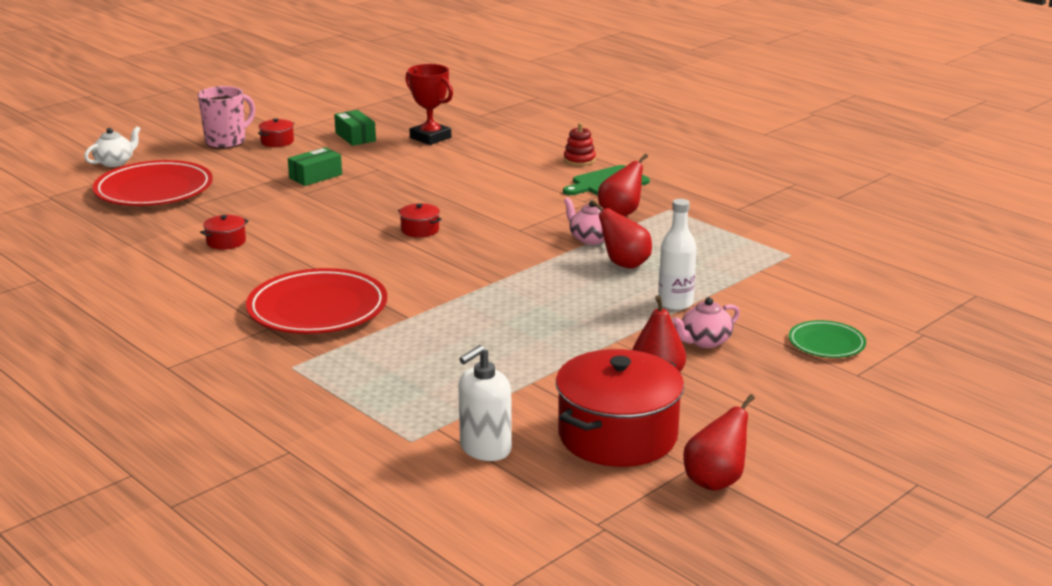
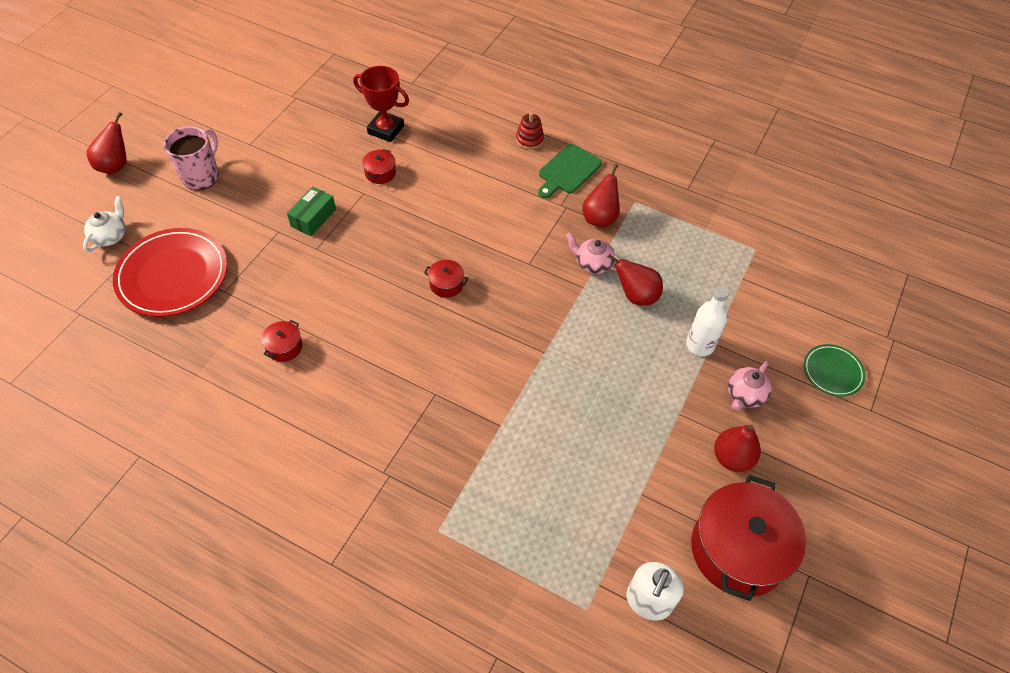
camera: 20 degrees left, 30 degrees up
red plate [246,268,387,334] -> none
red pot [258,118,294,147] -> red pot moved to [362,149,396,184]
green box [334,110,376,146] -> none
red pear [683,394,755,491] -> red pear moved to [87,112,127,174]

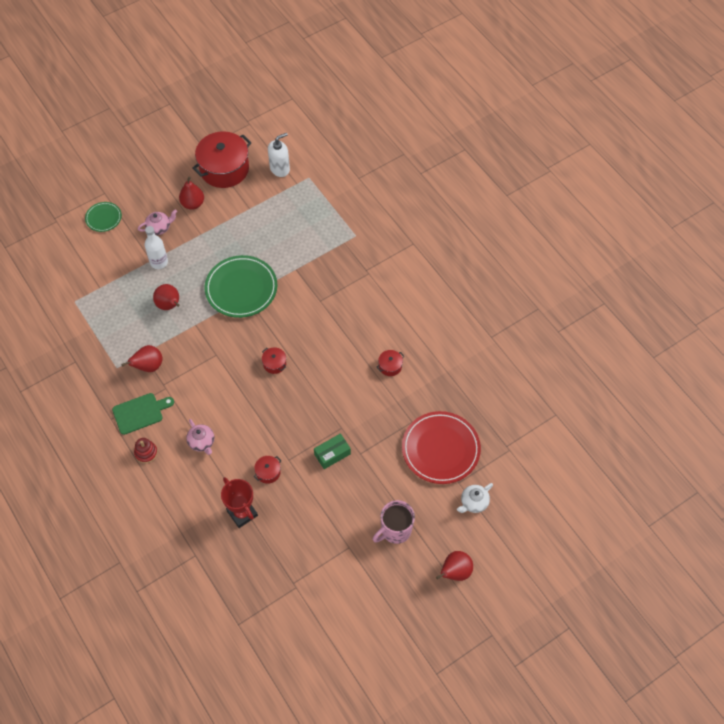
camera: 150 degrees left, 5 degrees up
pink teapot [566,232,620,274] -> pink teapot moved to [186,419,214,455]
none -> green plate [204,255,277,318]

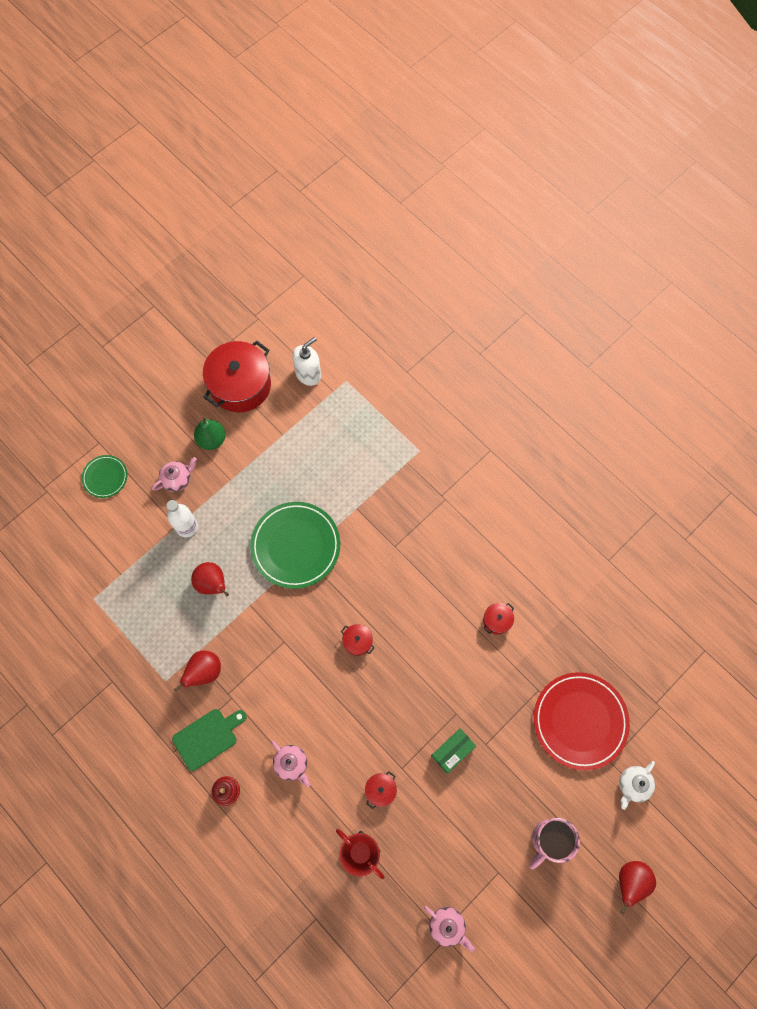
camera: 10 degrees left, 10 degrees up
red pear [179,177,204,210] -> green pear [194,416,226,450]
none -> pink teapot [424,906,475,952]

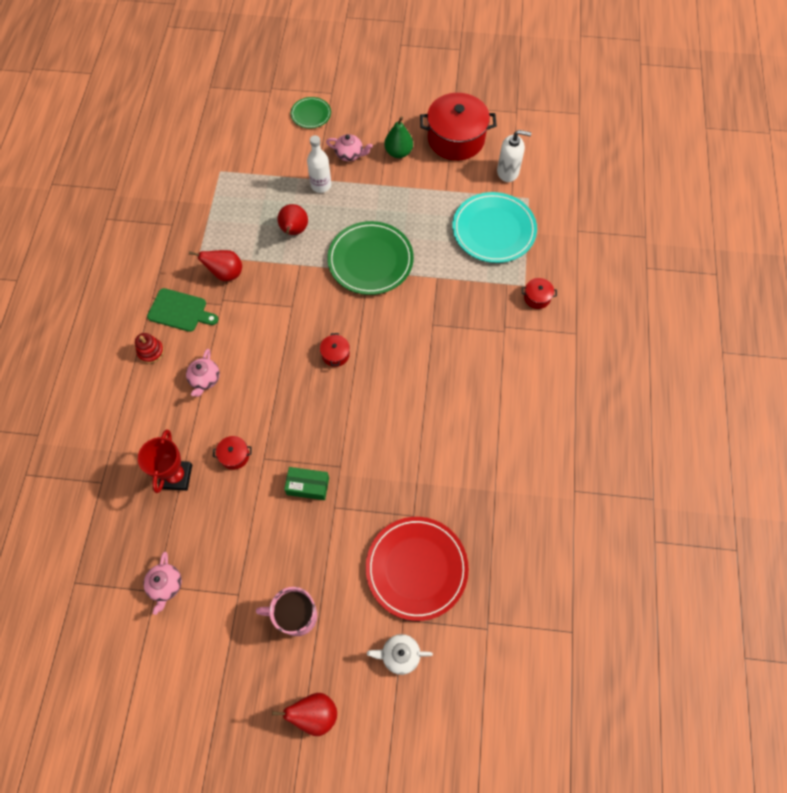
camera: 50 degrees right, 5 degrees down
red pot [483,603,514,634] -> red pot moved to [522,278,557,309]
none -> turquoise plate [452,192,537,263]

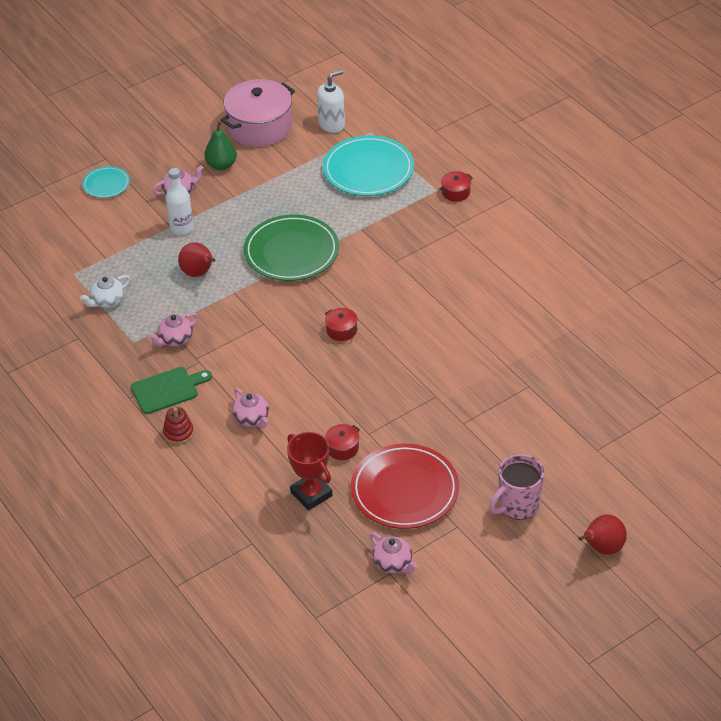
camera: 40 degrees left, 20 degrees down
red pear [189,250,242,281] -> pink teapot [148,312,198,346]
green box [284,467,329,500] -> none
green plate [291,97,331,128] -> turquoise plate [82,166,130,198]
red plate [366,517,469,621] -> red plate moved to [351,444,459,529]
white teapot [367,634,433,675] -> white teapot moved to [80,275,130,308]
red pot [420,93,497,161] -> pink pot [221,79,295,147]

